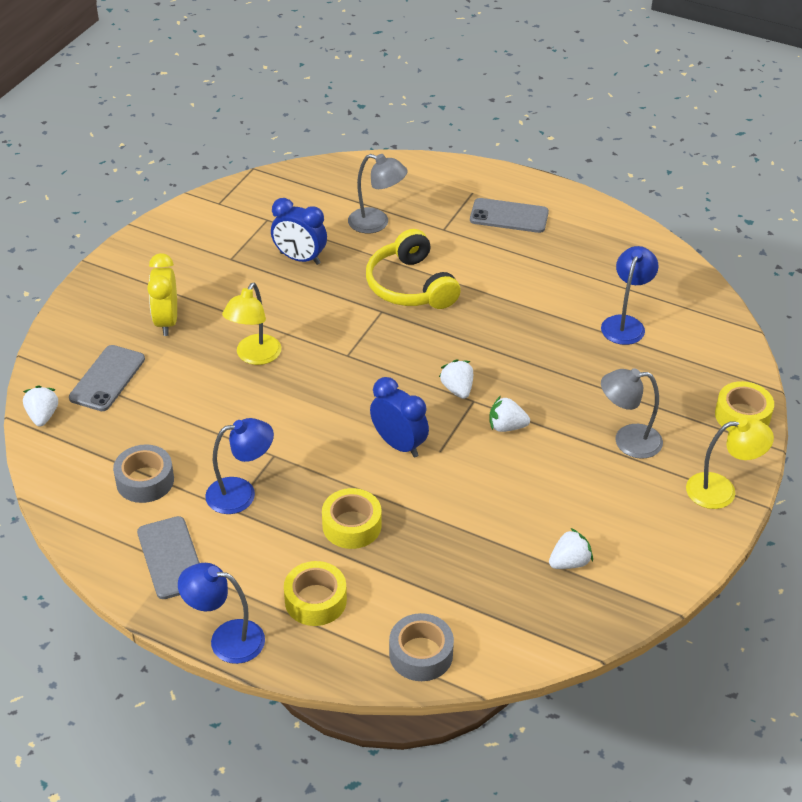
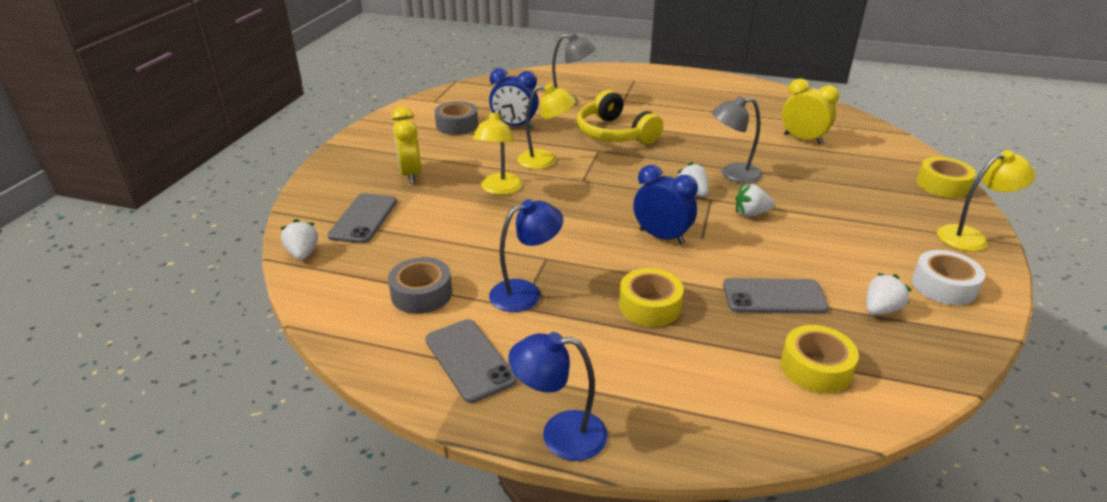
camera: 10 degrees left, 10 degrees down
yellow tape [284,561,347,626] -> yellow tape moved to [781,325,859,393]
grey tape [389,613,454,681] -> grey tape moved to [435,101,478,135]
grey phone [470,198,549,233] -> grey phone moved to [723,278,829,314]
blue lamp [601,246,658,345] -> yellow clock [782,78,839,145]
grey lamp [601,368,663,459] -> grey lamp moved to [711,96,763,184]
none -> yellow lamp [517,84,576,169]
none -> white tape [912,250,985,305]

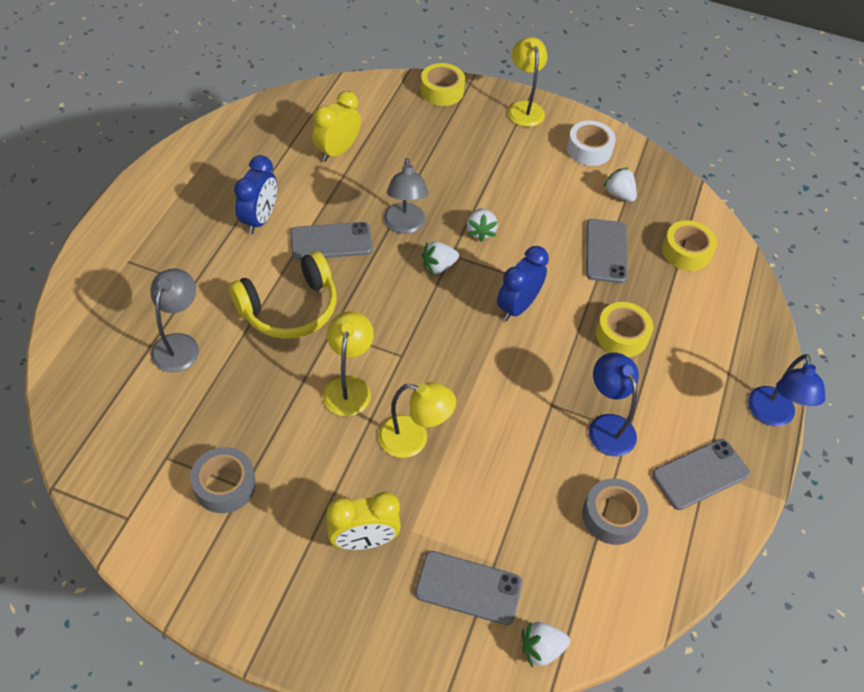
camera: 90 degrees left, 20 degrees up
blue clock [489,69,539,128] -> blue clock moved to [234,155,277,234]
none -> grey phone [290,222,373,260]

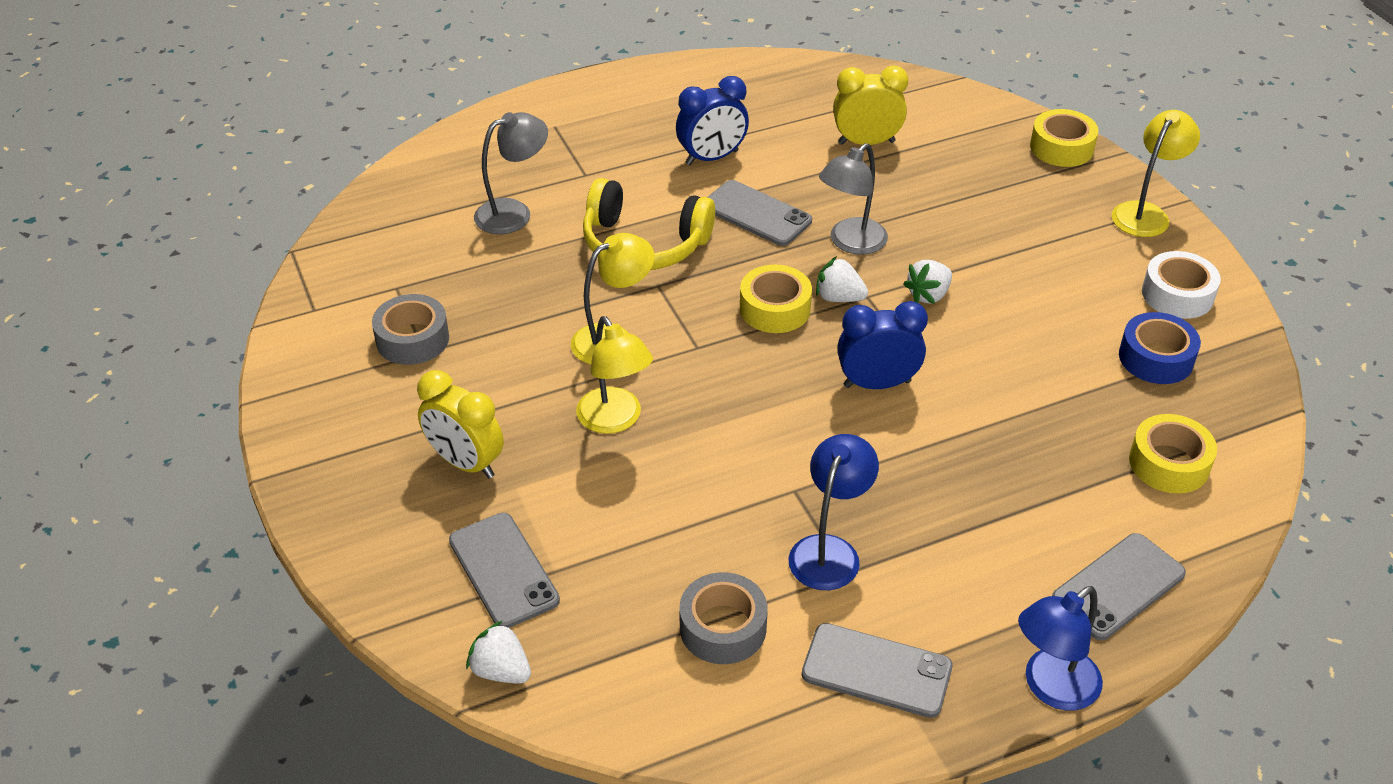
camera: 50 degrees right, 10 degrees down
grey phone [586,219,628,283] -> grey phone moved to [1052,533,1186,640]
yellow tape [596,302,653,357] -> yellow tape moved to [740,265,812,333]
white strawberry [603,168,637,202] -> blue tape [1119,312,1201,384]

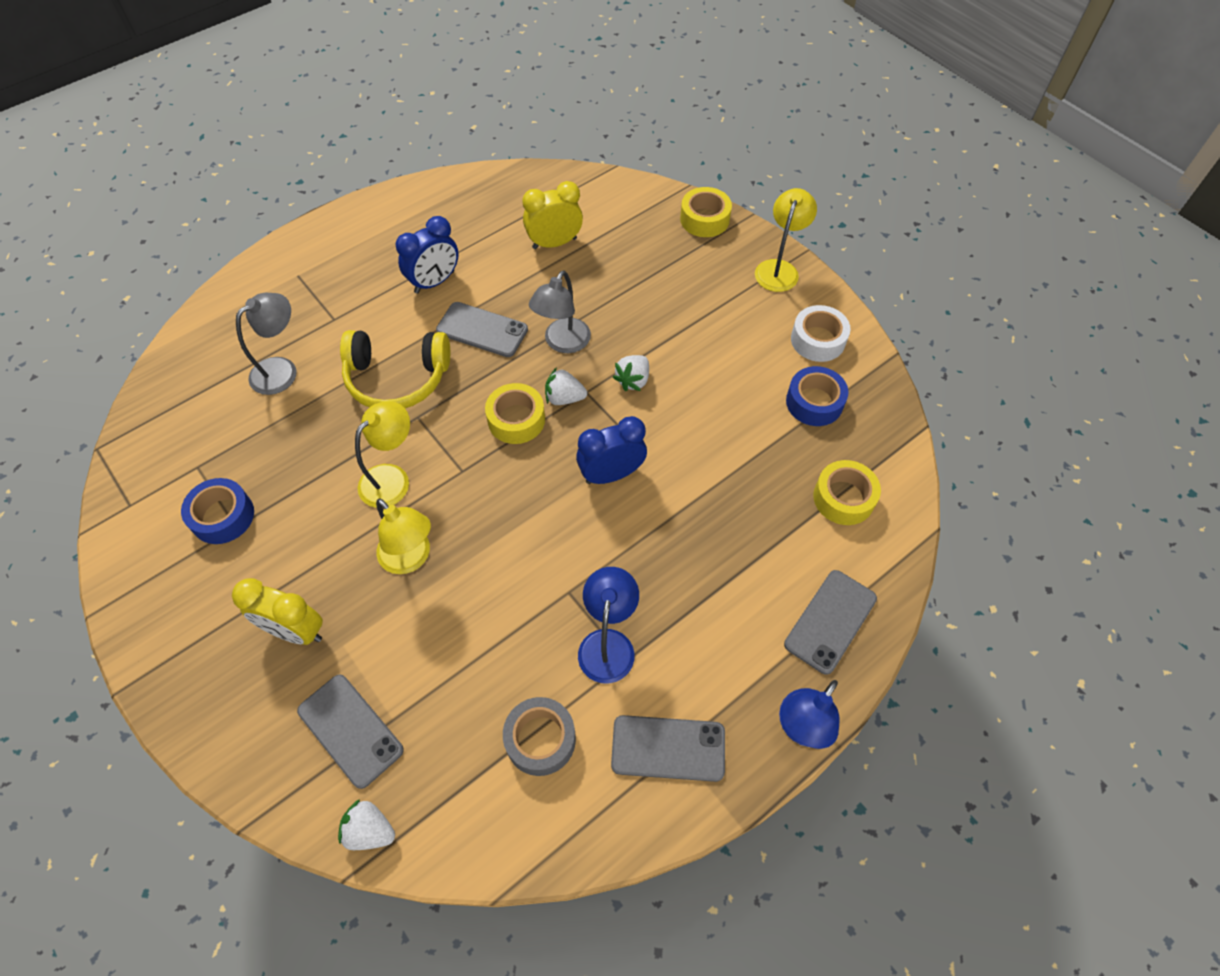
camera: 15 degrees left, 15 degrees up
grey tape [372,294,449,365] -> blue tape [181,478,254,544]

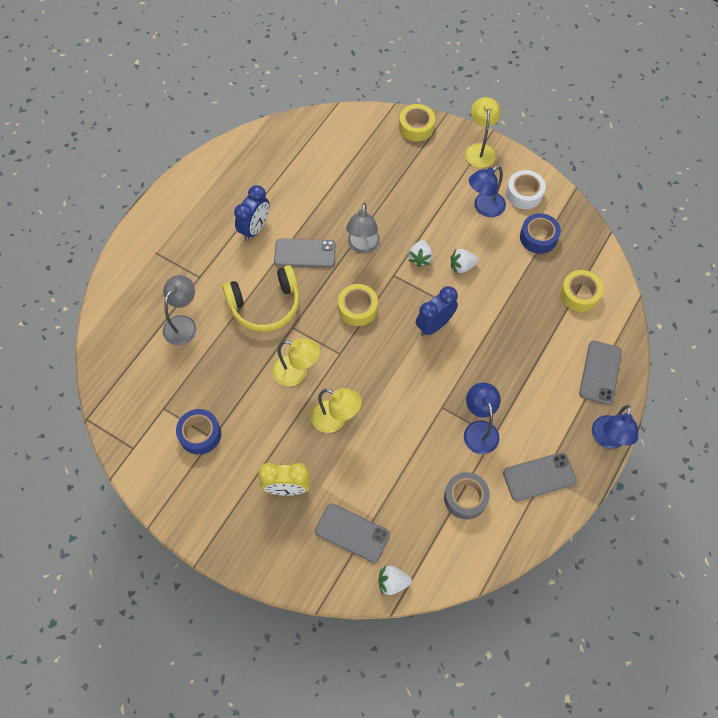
camera: 20 degrees left, 5 degrees up
yellow lamp [355,401,410,508] -> yellow lamp turned 90 degrees clockwise [272,338,320,386]
yellow clock [522,181,583,249] -> none
white strawberry [545,367,587,405] -> white strawberry moved to [451,248,479,274]
none -> blue lamp [469,165,506,217]

